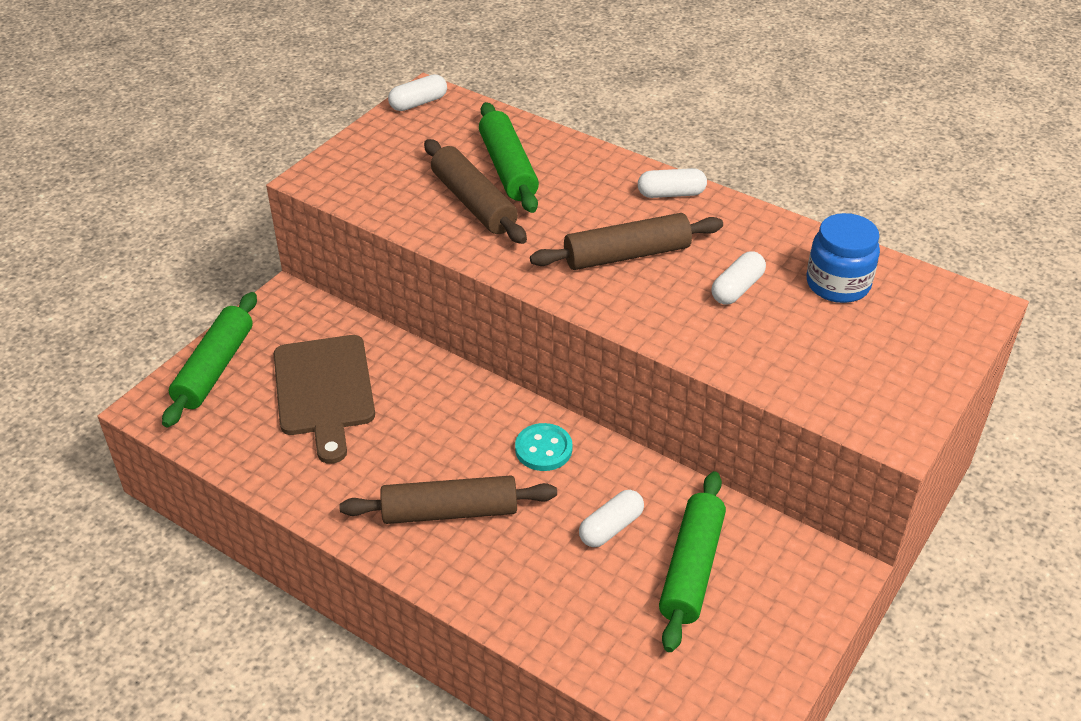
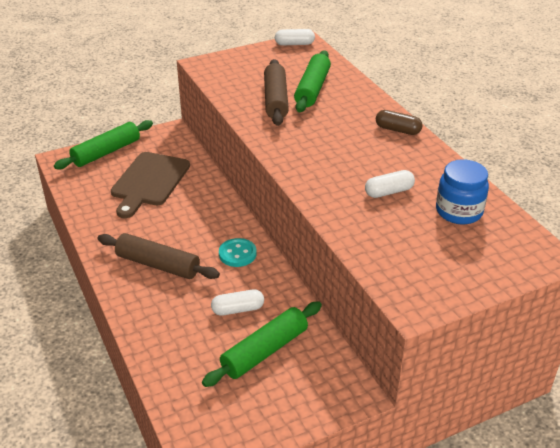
camera: 30 degrees right, 5 degrees down
brown rolling pin [530,213,723,270] -> none
white capsule [638,168,707,198] -> brown capsule [376,110,423,135]

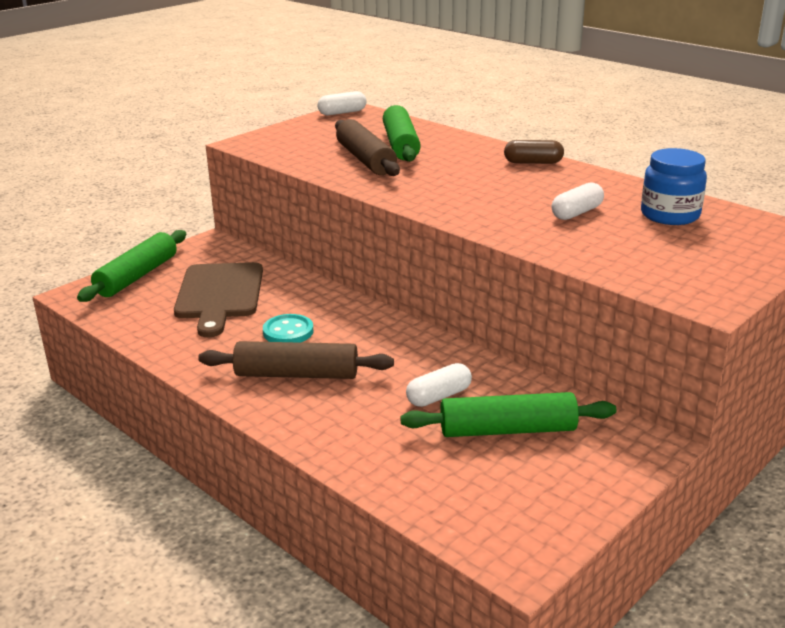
camera: 20 degrees left, 10 degrees down
green rolling pin [202,301,322,387] -> green rolling pin turned 60 degrees clockwise [400,392,616,437]
turquoise button [219,238,257,267] -> turquoise button moved to [263,314,314,343]

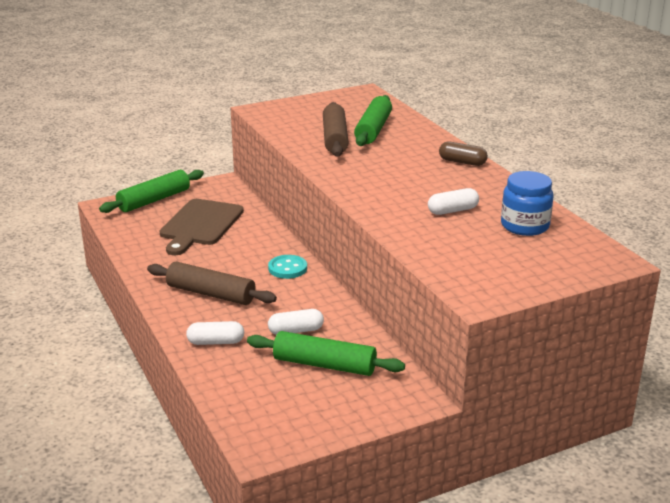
camera: 20 degrees right, 0 degrees up
turquoise button [263,314,314,343] -> turquoise button moved to [268,255,307,279]
white capsule [317,91,366,115] -> white capsule moved to [186,321,244,345]

